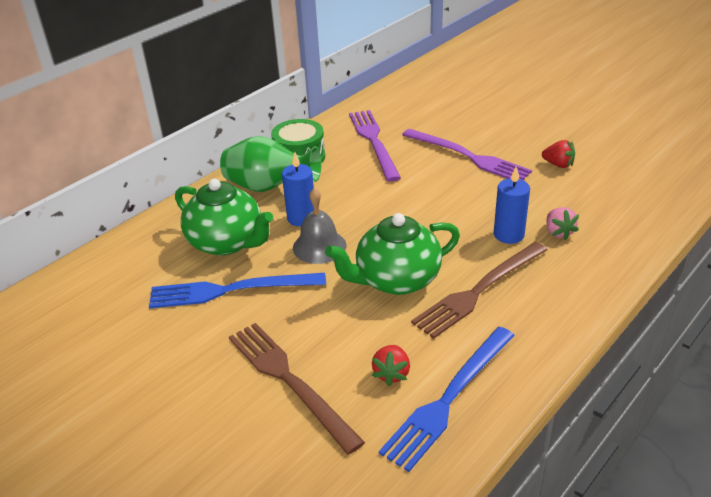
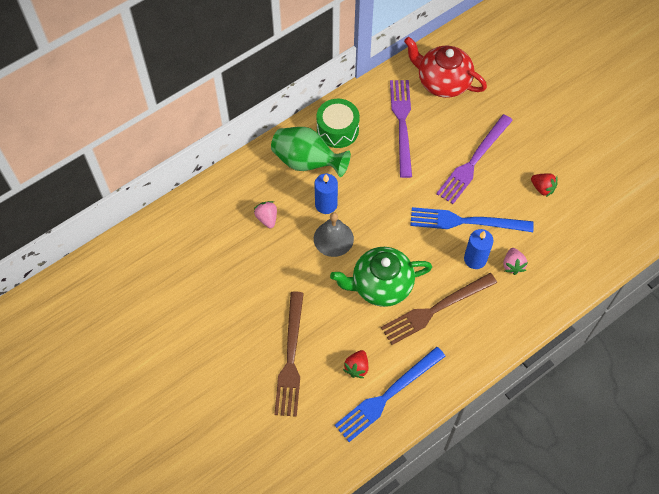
camera: 10 degrees right, 25 degrees up
blue fork [149,273,326,309] -> blue fork moved to [410,207,534,232]
green teapot [175,179,273,255] -> pink strawberry [254,201,277,228]
brown fork [229,323,365,455] -> brown fork turned 150 degrees counterclockwise [274,292,304,417]
purple fork [402,129,532,180] -> purple fork turned 75 degrees clockwise [436,114,513,204]
none -> red teapot [404,37,487,98]

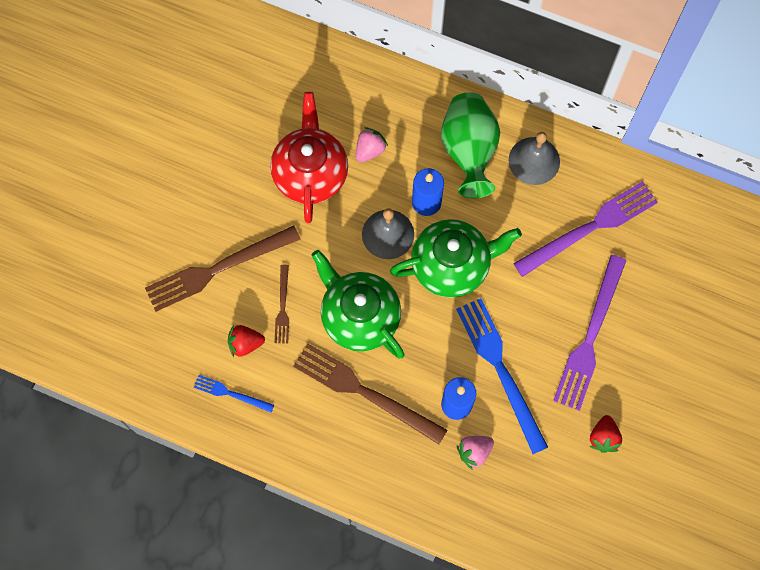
camera: 60 degrees right, 10 degrees up
green drum [316,99,360,148] -> grey bell [509,132,560,185]
blue fork [335,347,445,442] -> blue fork [194,375,274,413], size x0.50
red teapot [404,37,487,98] -> red teapot moved to [270,92,348,223]
purple fork [436,114,513,204] -> purple fork turned 75 degrees counterclockwise [553,255,627,411]
none -> brown fork [275,265,289,344]
none -> green teapot [390,219,522,298]

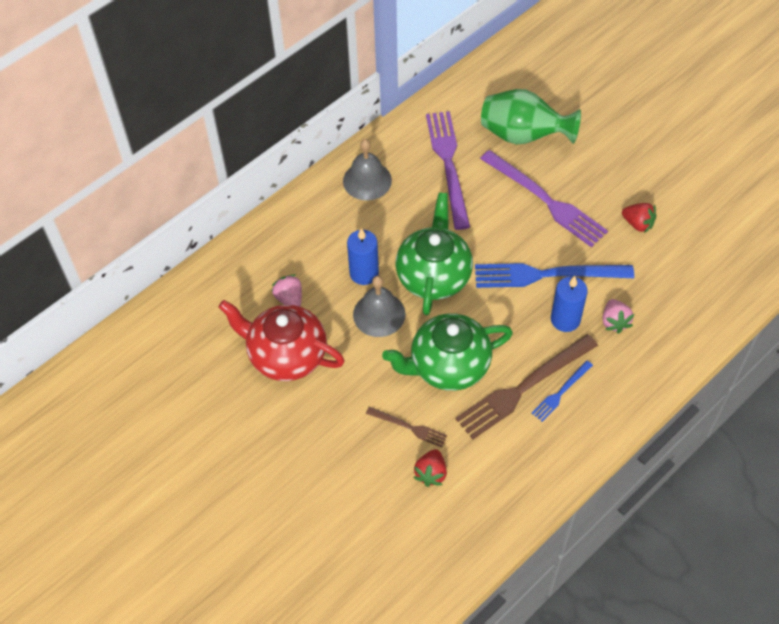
camera: 65 degrees left, 15 degrees down
brown fork [145,225,301,312] -> none
blue fork [194,375,274,413] -> blue fork moved to [532,360,593,422]
green vase [441,92,500,199] -> green vase moved to [481,89,581,145]

